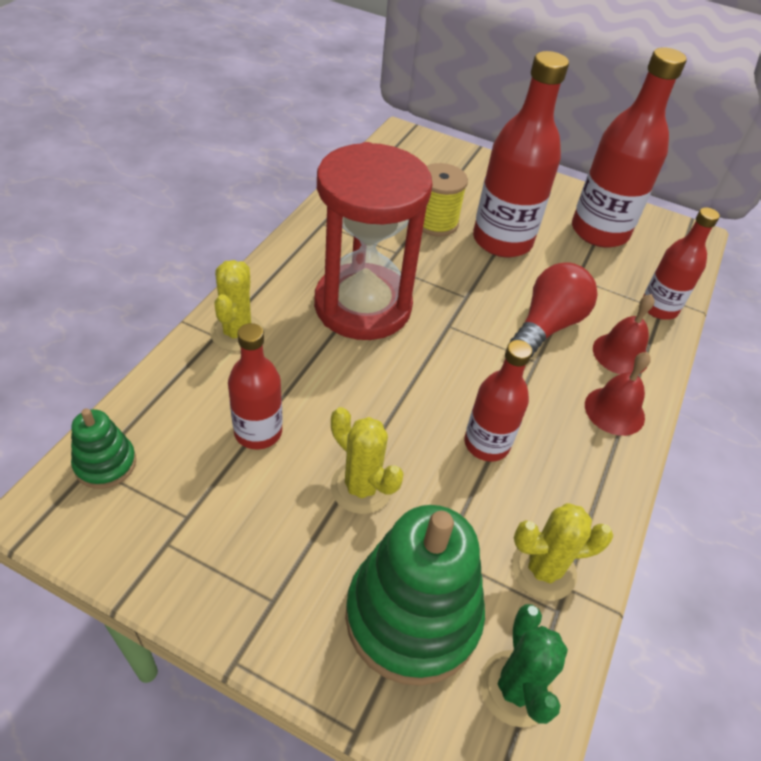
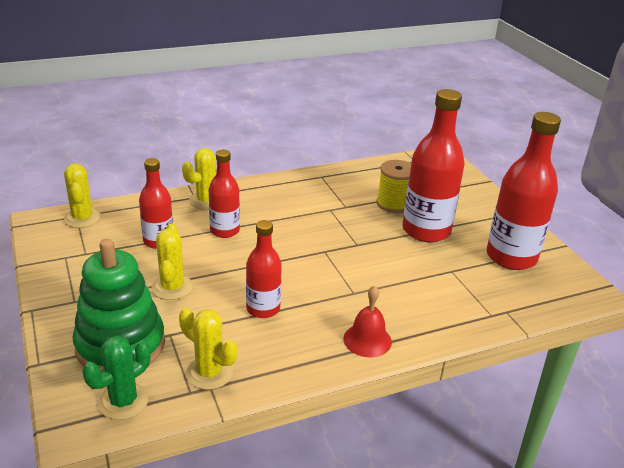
camera: 45 degrees right, 15 degrees down
green stacking toy [71,408,136,489] -> yellow cactus [64,163,101,228]
red hourglass [314,142,433,340] -> none
red light bulb [510,262,598,358] -> none
red bell [593,294,655,374] -> none
red bottle [642,207,720,320] -> red bottle moved to [209,150,240,238]

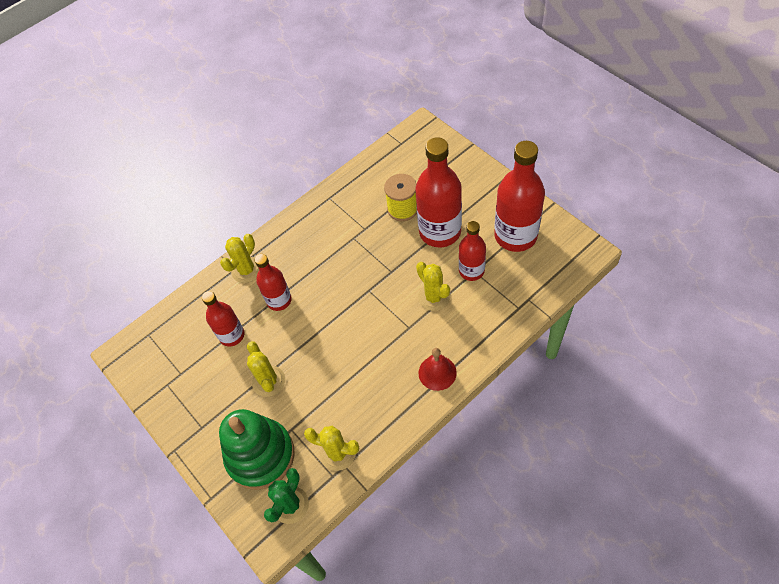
camera: 10 degrees left, 25 degrees up
yellow cactus [64,163,101,228] -> yellow cactus moved to [416,262,450,311]
red bottle [246,220,282,318] -> red bottle moved to [459,221,486,281]

